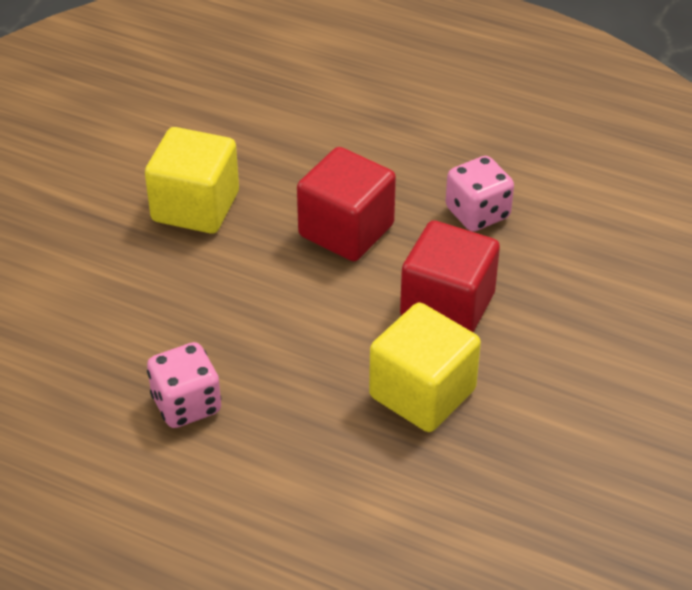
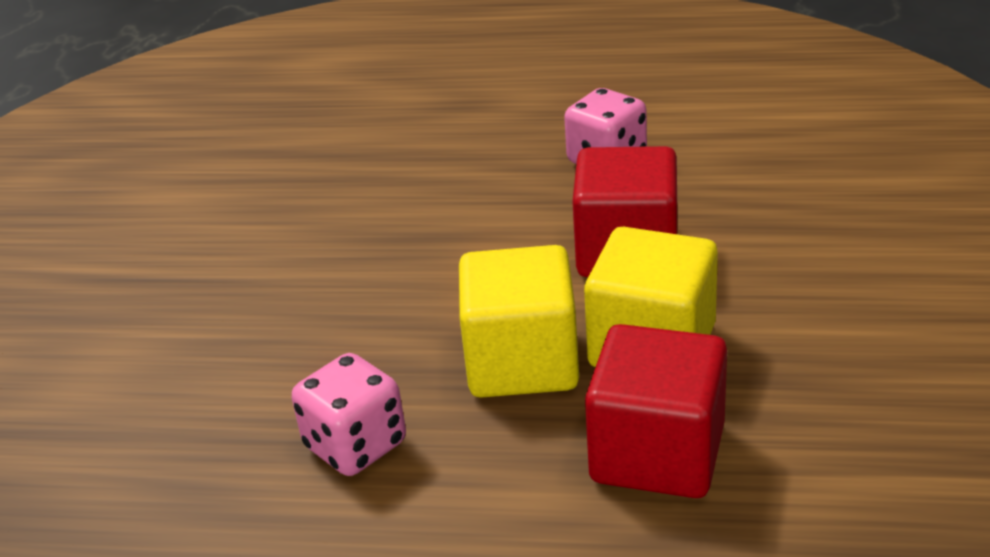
camera: 15 degrees left, 10 degrees down
yellow cube [145,127,239,234] -> yellow cube moved to [459,245,579,398]
red cube [297,147,396,261] -> red cube moved to [585,324,727,498]

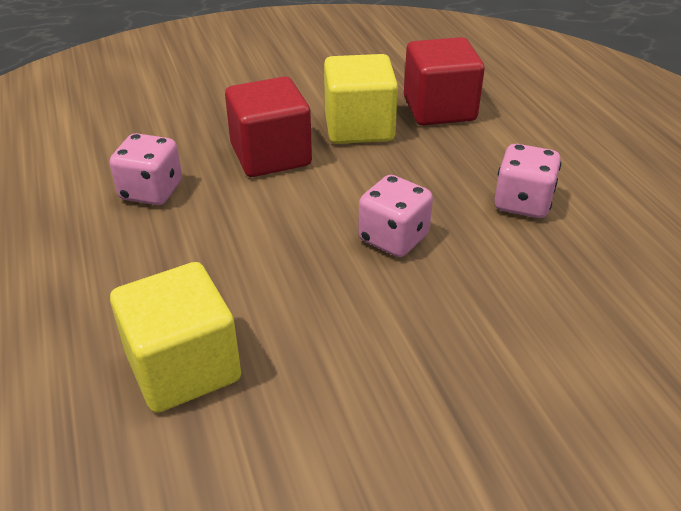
camera: 120 degrees left, 5 degrees up
yellow cube [459,245,579,398] -> yellow cube moved to [110,262,241,413]
none -> pink dice [358,175,433,257]

